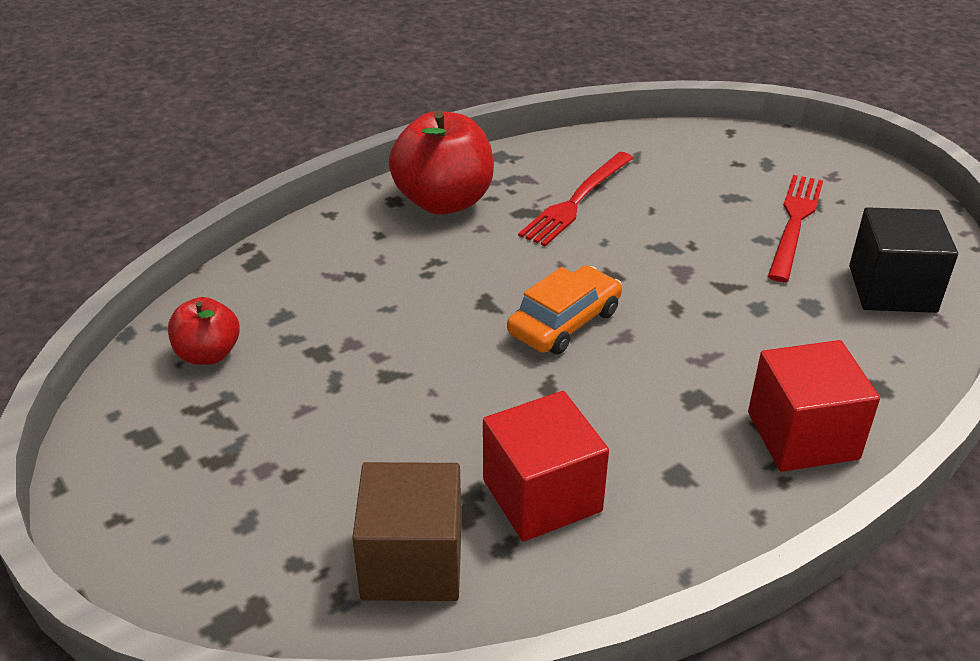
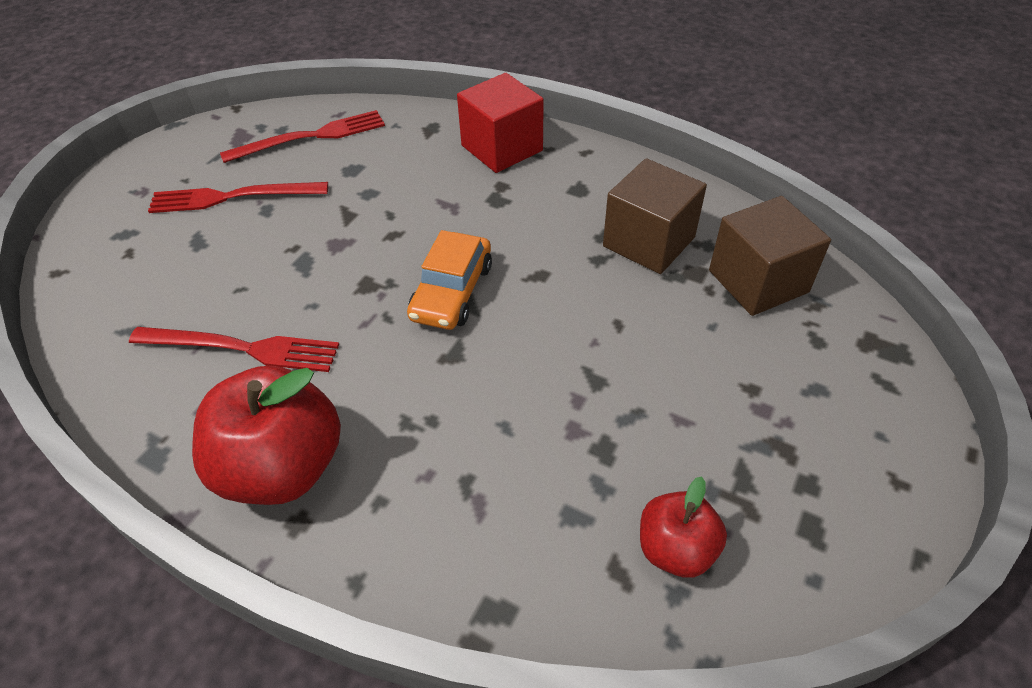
camera: 115 degrees left, 10 degrees up
red cube [483,391,609,542] -> brown cube [603,158,707,274]
orange car [507,265,622,355] -> orange car turned 90 degrees counterclockwise [407,230,492,330]
black cube [849,207,958,313] -> red fork [220,110,385,163]

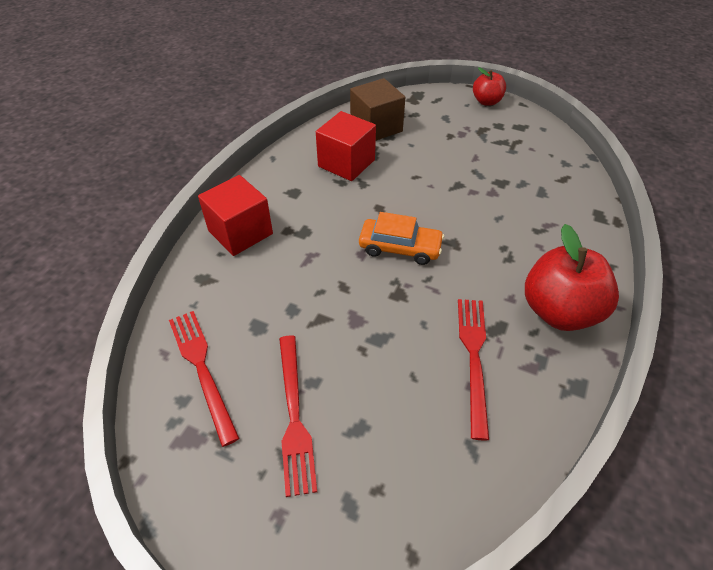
camera: 95 degrees left, 0 degrees up
brown cube [603,158,707,274] -> red cube [316,111,376,181]
red apple [640,476,727,578] -> red apple moved to [473,67,506,106]

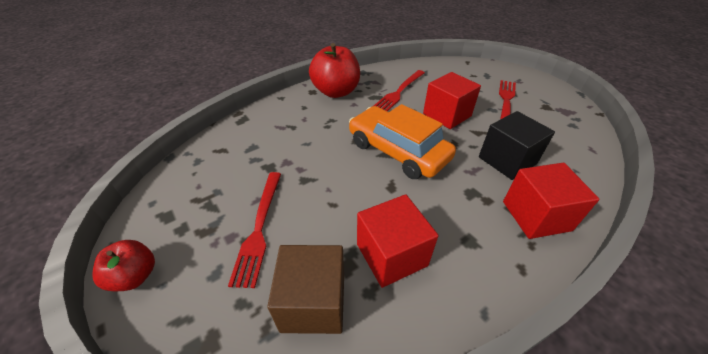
camera: 150 degrees left, 5 degrees down
red fork [169,311,240,447] -> red fork moved to [228,172,281,288]
orange car [359,212,444,265] -> orange car [349,104,456,179], size x1.58
none -> red cube [423,72,481,129]
none -> black cube [479,111,555,180]

